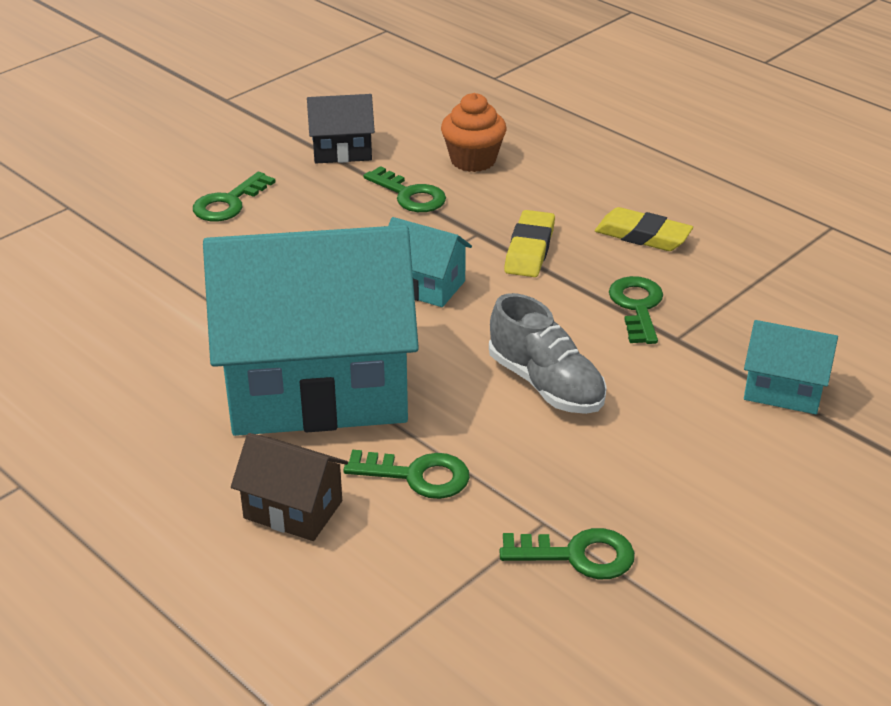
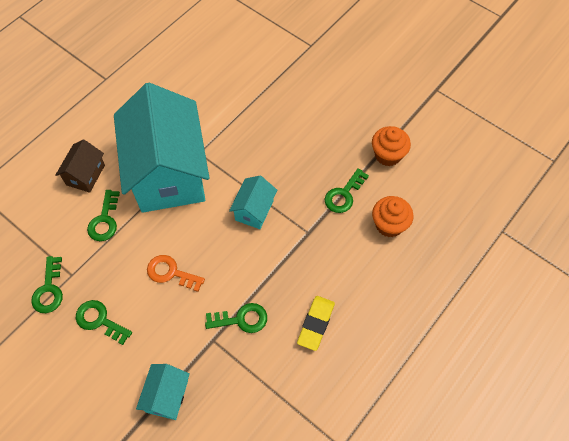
camera: 85 degrees right, 25 degrees up
green key [193,172,276,221] -> green key moved to [76,300,132,345]
black house [307,94,375,164] -> orange cupcake [372,126,411,166]
grey shoe [489,293,607,414] -> orange key [147,255,205,292]
yellow eraser [504,210,555,277] -> none

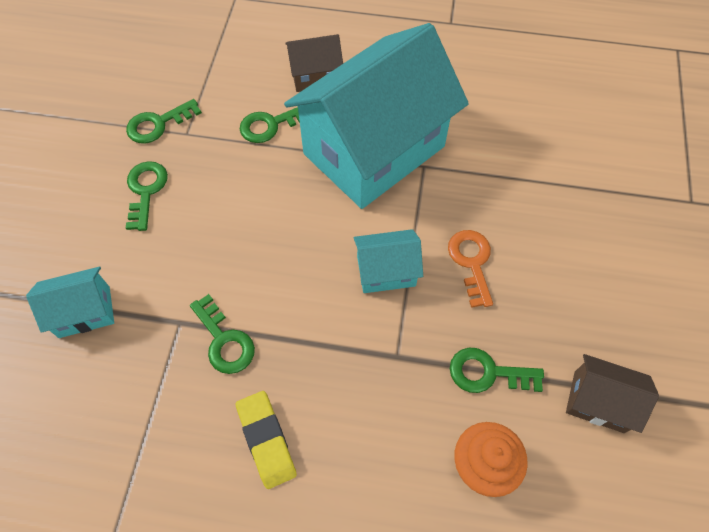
camera: 60 degrees right, 0 degrees up
orange key [147,255,205,292] -> orange key moved to [448,230,493,308]
yellow eraser [297,296,335,351] -> yellow eraser turned 75 degrees clockwise [236,391,297,489]
orange cupcake [372,126,411,166] -> brown house [566,354,659,433]

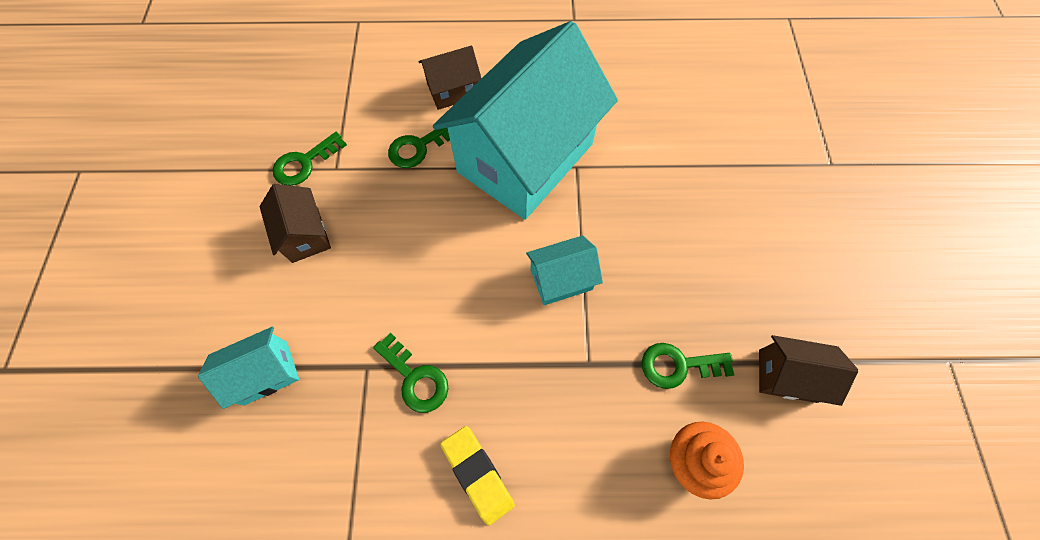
camera: 10 degrees left, 5 degrees up
green key [126,161,168,231] -> brown house [259,184,331,263]
orange key [448,230,493,308] -> none

